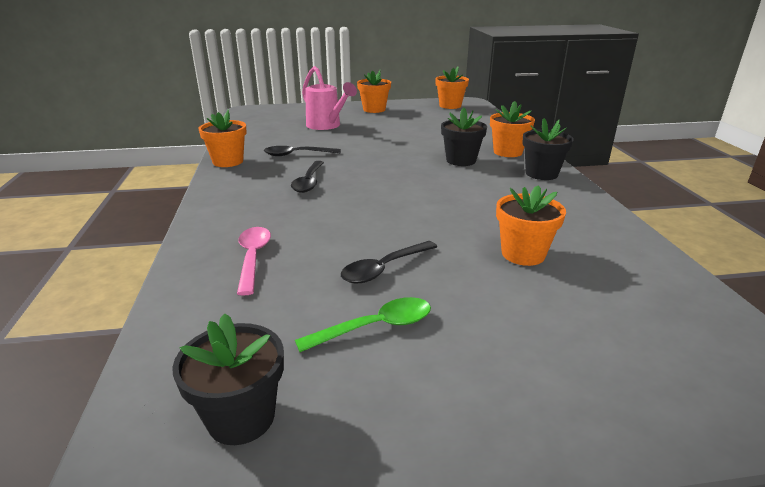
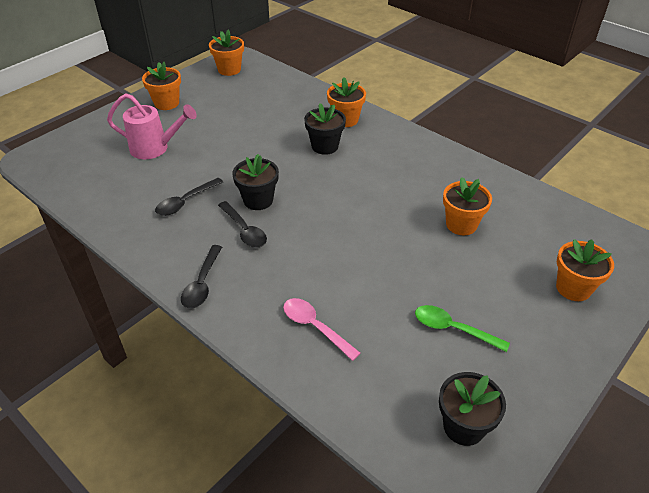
camera: 40 degrees left, 15 degrees up
orange flower pot [198,109,247,167] -> orange flower pot moved to [556,239,614,301]
green spoon [295,297,431,352] -> green spoon turned 90 degrees counterclockwise [415,305,510,352]
black spoon [341,241,437,283] -> black spoon moved to [181,245,222,309]
black flower pot [522,118,574,180] -> black flower pot moved to [232,154,279,210]

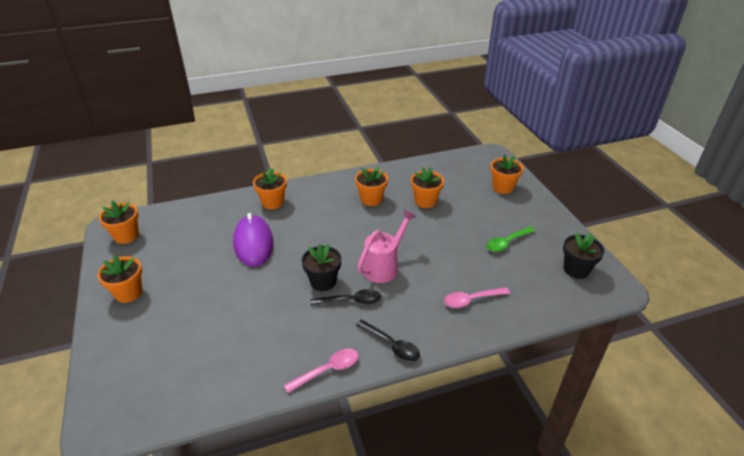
camera: 60 degrees left, 5 degrees down
pink watering can [107,93,197,159] -> pink watering can moved to [357,210,416,283]
black spoon [155,178,223,216] -> none
black flower pot [304,103,346,155] -> none
none -> purple mouse [233,213,274,267]
none -> pink spoon [284,349,358,393]
none -> orange flower pot [355,166,388,206]

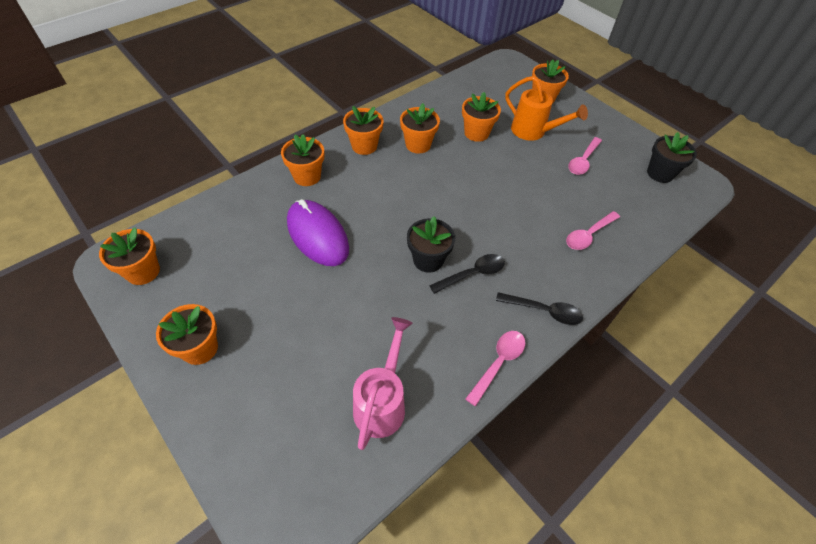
camera: 25 degrees left, 15 degrees up
pink watering can [357,210,416,283] -> pink watering can moved to [353,317,413,450]
green spoon [486,226,535,252] -> pink spoon [568,137,602,175]
none -> orange flower pot [343,106,384,155]
none -> orange watering can [505,76,588,141]

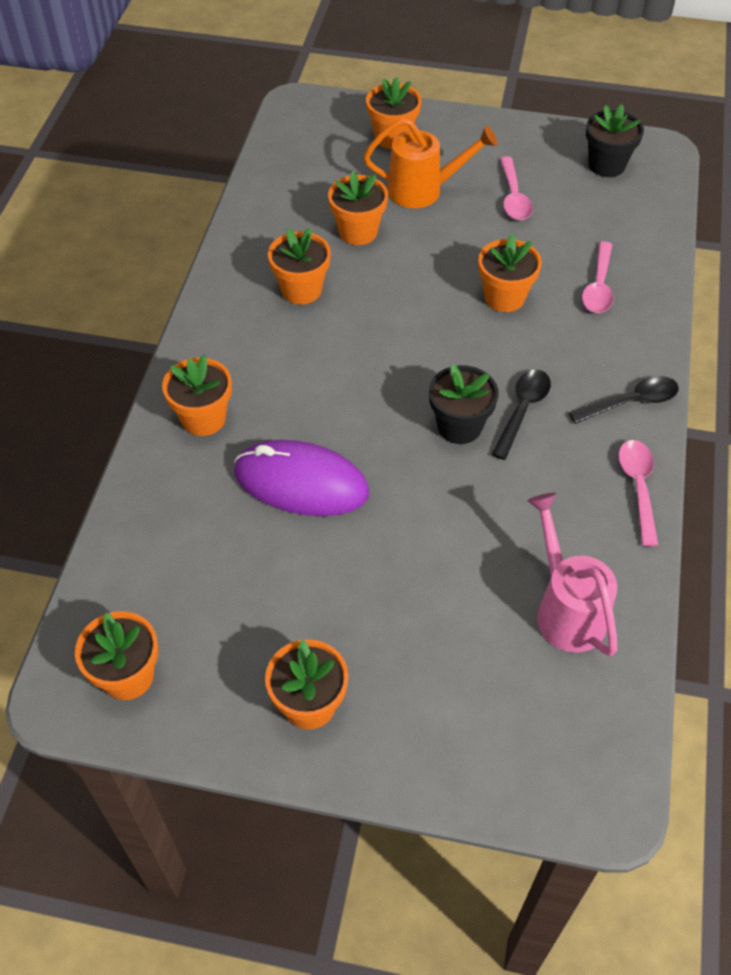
camera: 35 degrees left, 0 degrees up
orange flower pot [343,106,384,155] -> orange flower pot moved to [478,234,542,312]

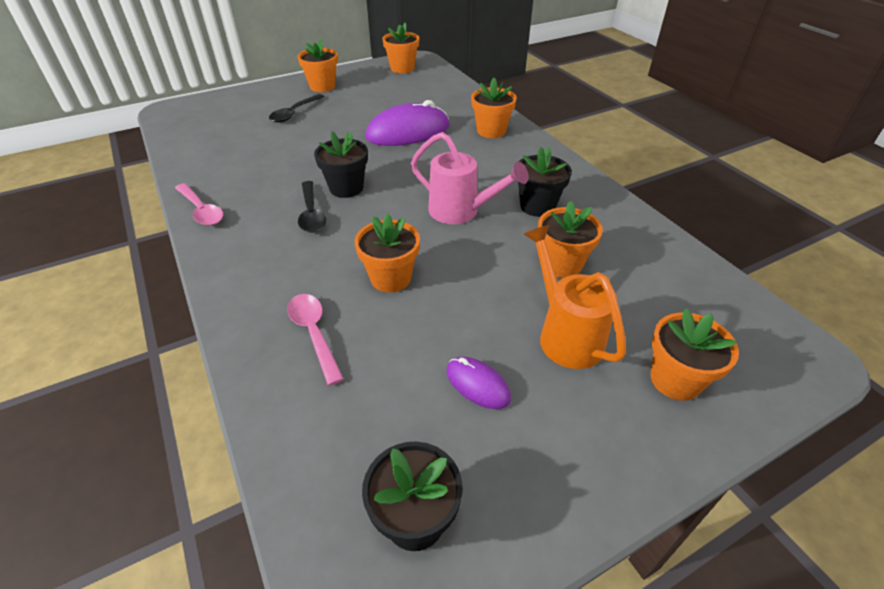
camera: 140 degrees right, 10 degrees down
orange flower pot [268,228,331,304] -> black flower pot [518,147,572,217]
orange watering can [364,118,498,208] -> orange watering can turned 105 degrees clockwise [524,225,626,369]
pink spoon [500,157,533,220] -> purple mouse [446,357,511,409]
pink watering can [527,493,617,656] -> pink watering can moved to [411,132,529,224]
black spoon [569,376,679,424] -> black spoon moved to [269,94,324,123]

